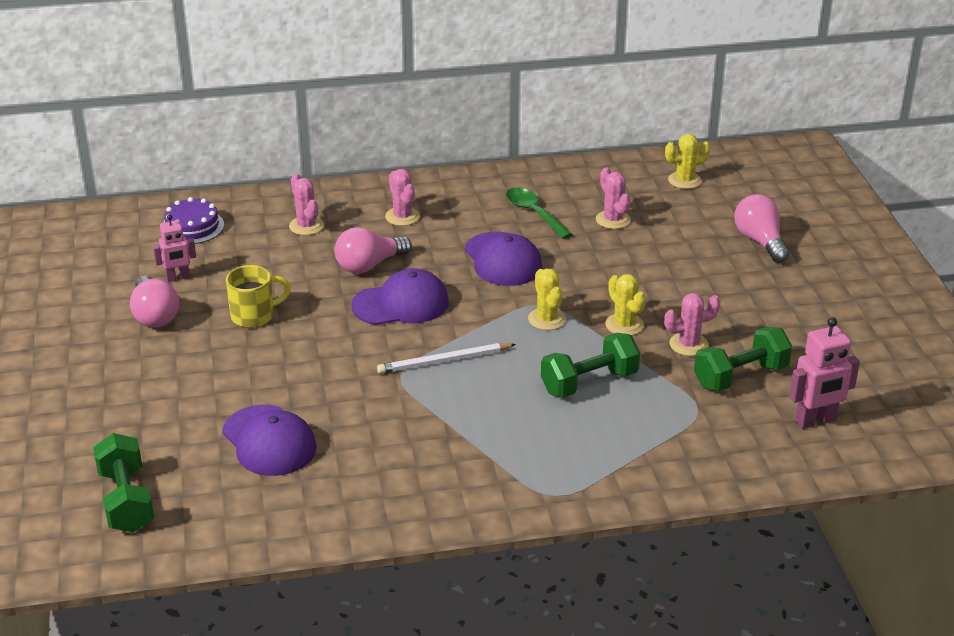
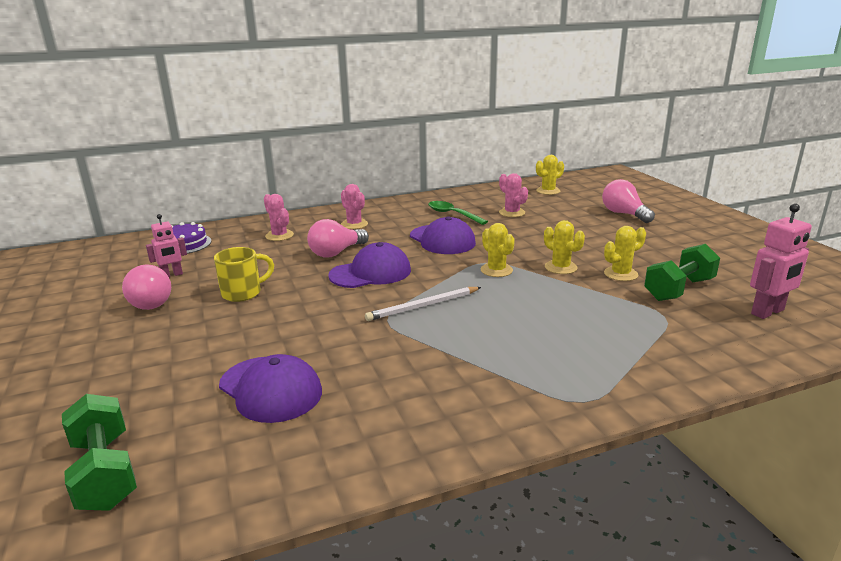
camera: 10 degrees left, 10 degrees down
green dumbbell [541,333,640,398] -> none
pink cactus [664,293,721,356] -> yellow cactus [604,226,646,281]

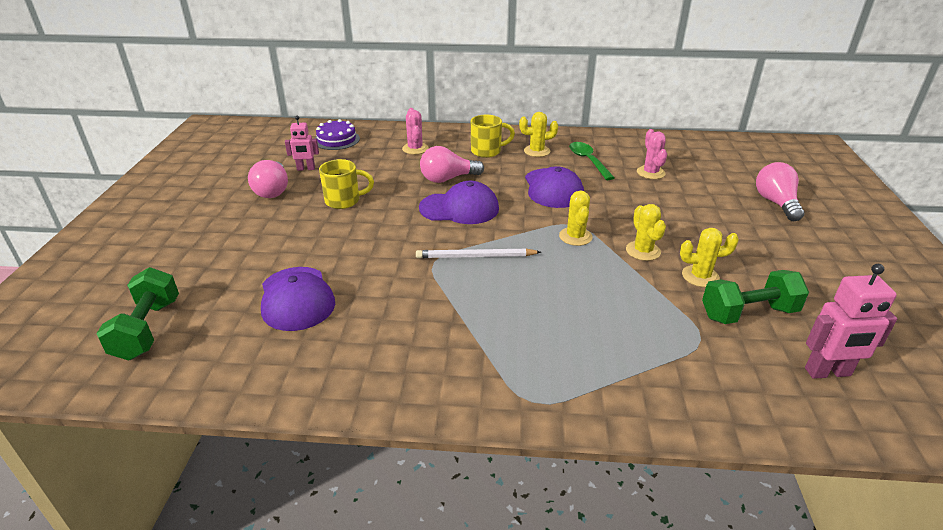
camera: 25 degrees right, 10 degrees up
pink cactus [341,184,368,229] -> yellow mug [471,115,515,158]
yellow cactus [536,155,564,195] -> yellow cactus moved to [519,112,558,157]

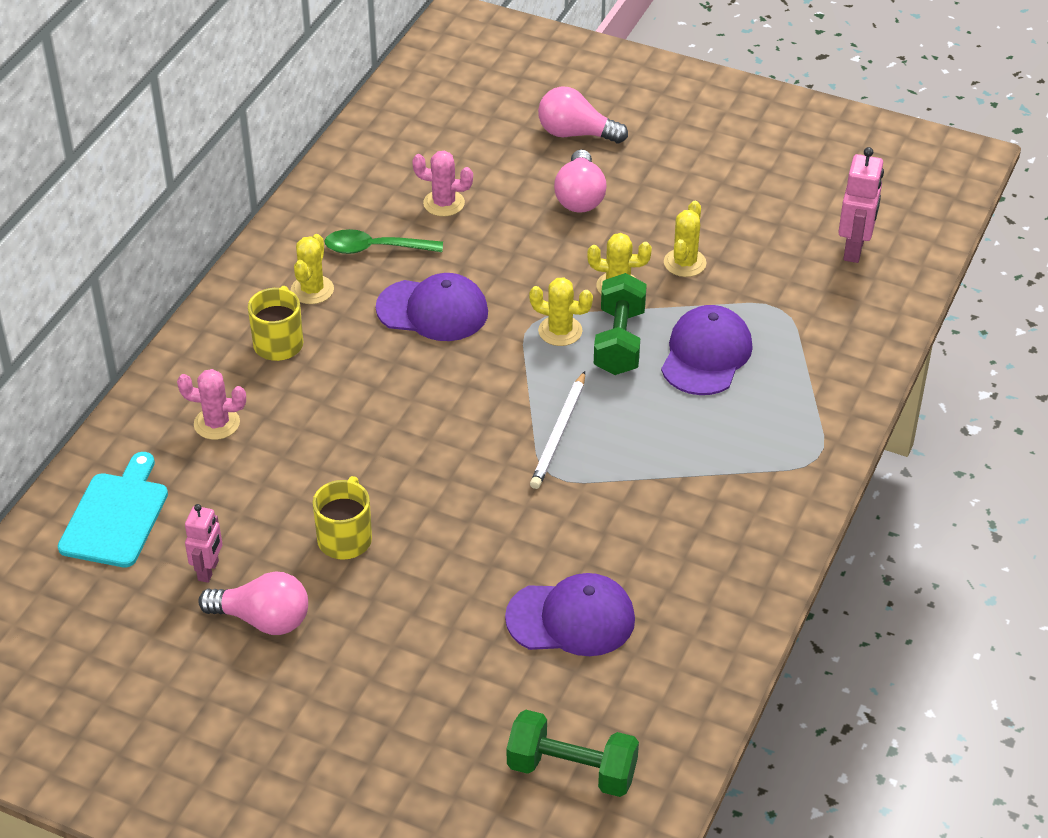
camera: 70 degrees left, 10 degrees up
purple cake [315,119,360,150] -> turquoise cutting board [58,452,168,568]
purple cap [419,181,499,224] -> purple cap moved to [661,305,753,395]
pink light bulb [420,146,484,183] -> pink light bulb moved to [554,149,607,213]
green dumbbell [702,270,809,324] -> green dumbbell moved to [594,273,647,375]

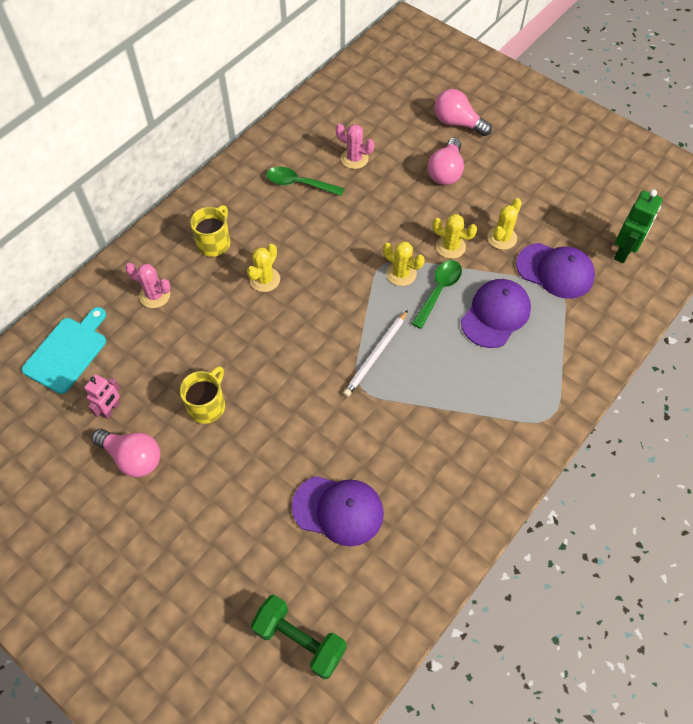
camera: 15 degrees right, 15 degrees up
yellow cactus [291,234,334,304] -> yellow cactus moved to [247,244,280,292]
purple cap [376,273,488,341] -> purple cap moved to [516,243,595,299]
green dumbbell [594,273,647,375] -> green spoon [412,260,462,329]
pink robot [838,147,884,263] -> green robot [614,189,663,263]

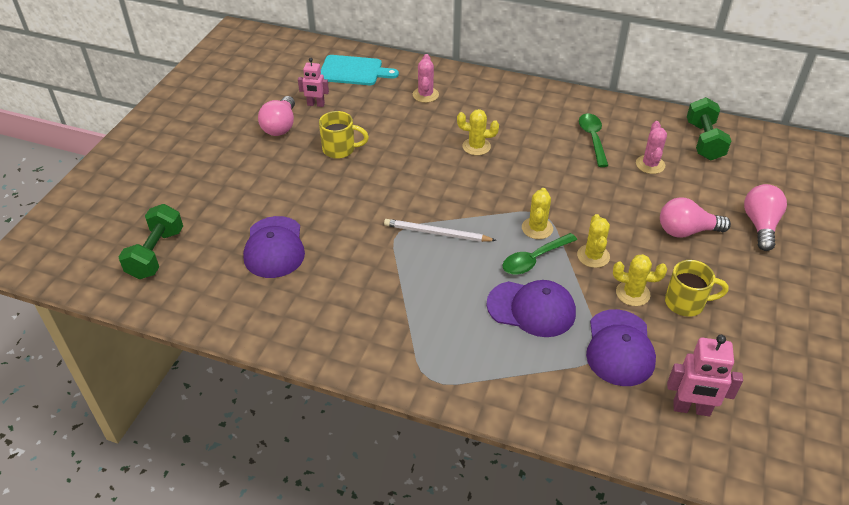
camera: 70 degrees right, 15 degrees down
yellow mug [190,205,230,257] -> yellow mug moved to [665,260,728,317]
green spoon [412,260,462,329] -> green spoon turned 135 degrees clockwise [503,233,577,275]
green robot [614,189,663,263] -> pink robot [667,335,743,416]
none -> green dumbbell [687,97,731,160]

